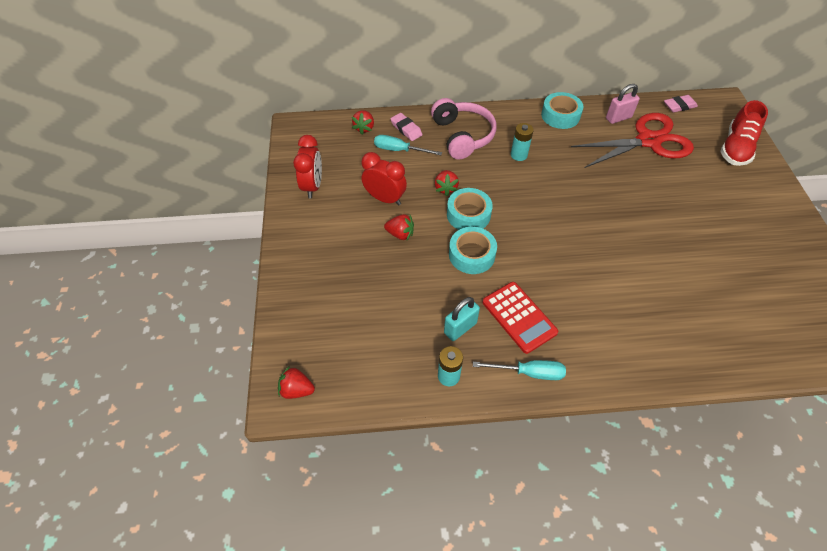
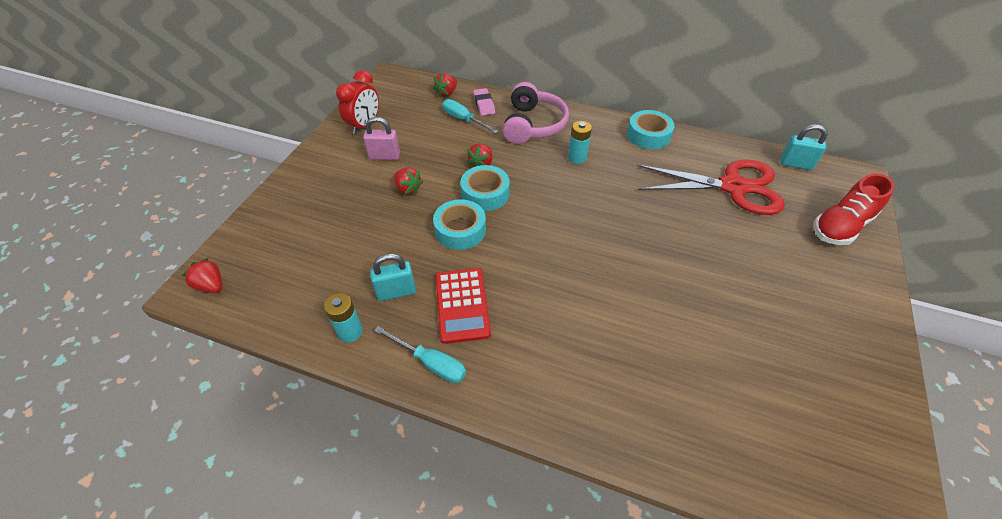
camera: 25 degrees right, 5 degrees down
red clock [362,152,407,205] -> none
pink padlock [606,84,640,124] -> pink padlock moved to [363,117,400,160]
pink eraser [664,95,698,113] -> turquoise padlock [780,125,828,170]

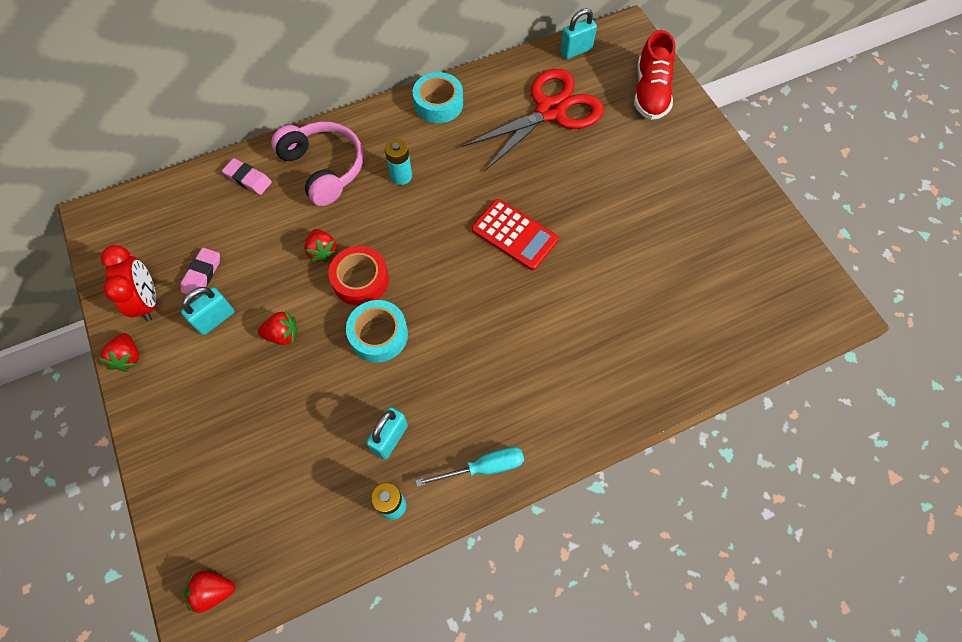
camera: 45 degrees left, 15 degrees up
pink padlock [363,117,400,160] -> turquoise padlock [181,287,234,335]
red strawberry [433,73,457,98] -> red strawberry moved to [98,333,139,372]
red calculator [436,268,491,344] -> red calculator moved to [472,199,559,270]
turquoise screwdriver [442,99,499,134] -> none
turquoise tape [461,165,510,211] -> red tape [328,246,389,306]
none -> pink eraser [181,248,220,298]

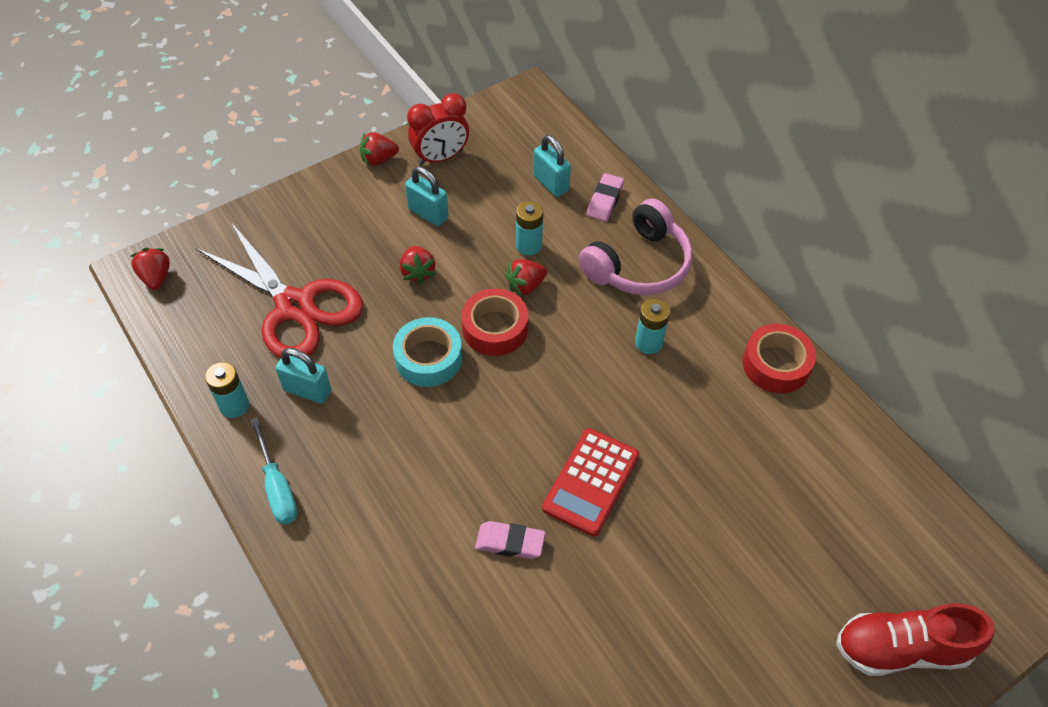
camera: 80 degrees right, 10 degrees down
pink eraser [181,248,220,298] -> pink eraser moved to [475,521,545,559]
turquoise tape [413,72,463,123] -> red tape [742,324,816,393]
red scissors [461,69,604,172] -> red scissors moved to [196,222,363,358]
turquoise padlock [560,8,597,59] -> turquoise padlock moved to [533,135,571,197]
none -> turquoise battery [516,201,543,256]

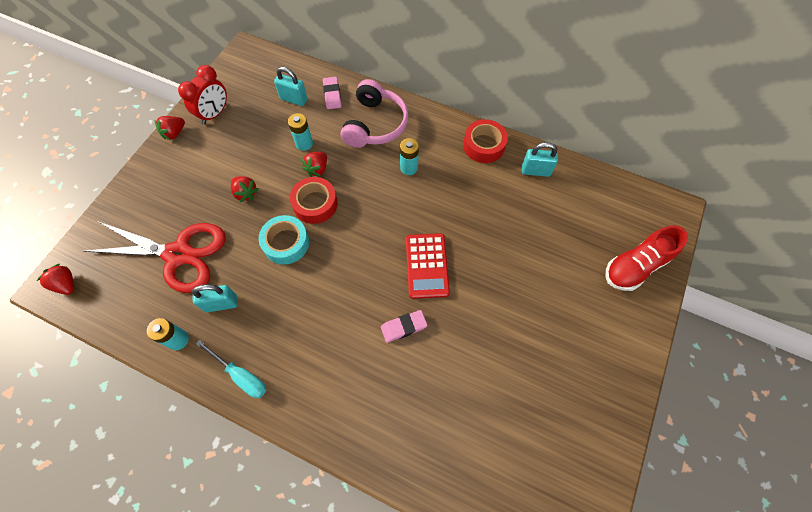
camera: 30 degrees left, 10 degrees up
turquoise padlock [405,167,449,226] -> turquoise padlock moved to [522,142,558,177]

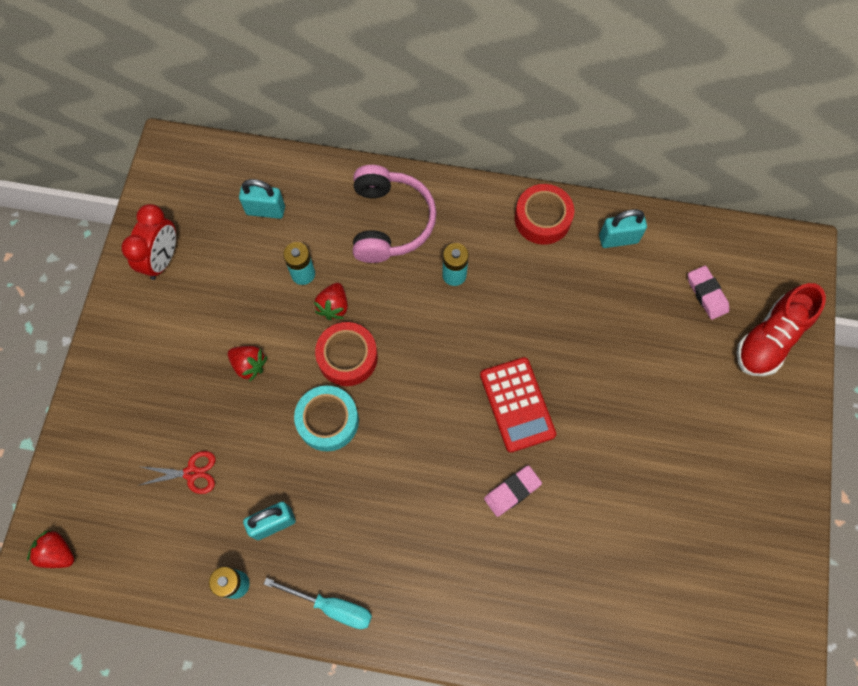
camera: 15 degrees left, 5 degrees up
red scissors [84,222,226,293] -> red scissors [137,451,215,494], size x0.42
red strawberry [154,116,185,140] -> none
pink eraser [323,77,341,109] -> pink eraser moved to [688,266,729,320]

